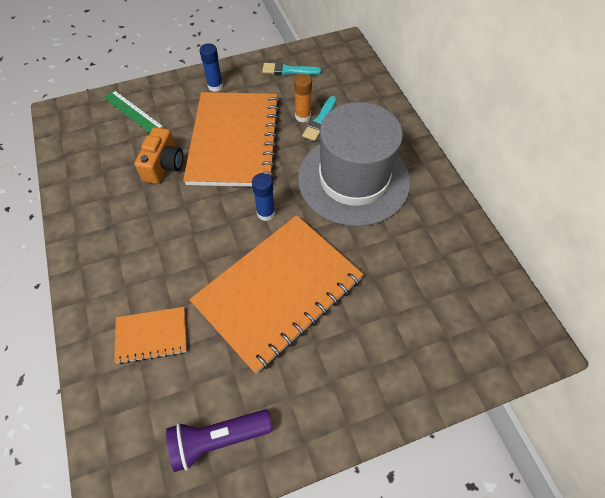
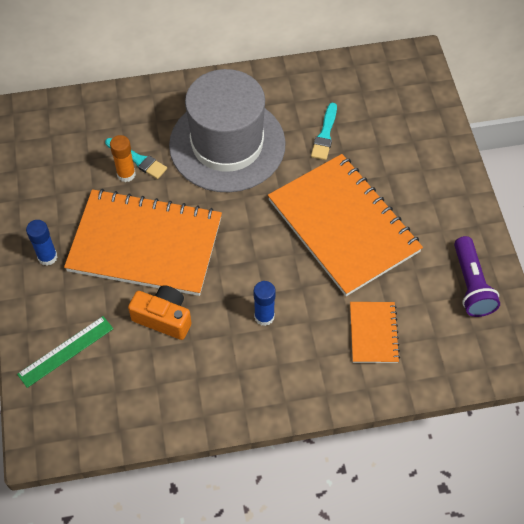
camera: 80 degrees left, 0 degrees up
blue glue stick [252,173,275,221] -> blue glue stick moved to [254,281,276,326]
turquoise brush [262,62,322,75] -> turquoise brush moved to [311,103,337,160]

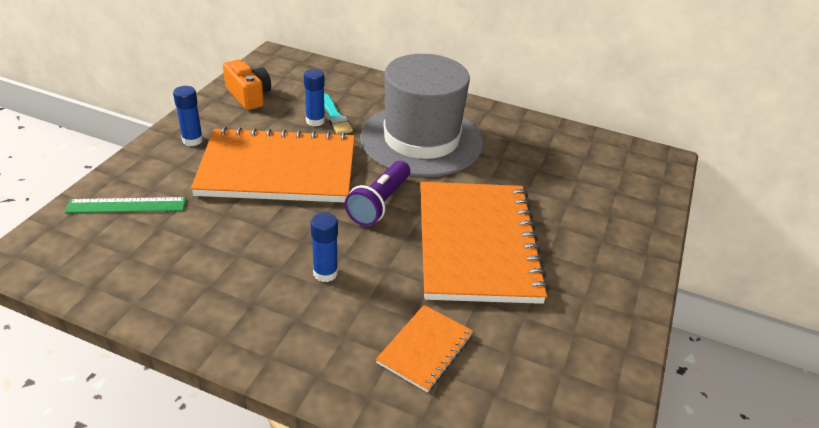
camera: 30 degrees right, 20 degrees down
orange notebook [64,189,222,296] -> orange notebook turned 45 degrees counterclockwise [191,127,355,203]
orange glue stick [110,135,136,182] -> blue glue stick [304,69,325,126]
orange camera [128,285,191,340] -> orange camera moved to [223,60,271,110]
turquoise brush [311,103,337,160] -> none
purple flashlight [454,236,500,317] -> purple flashlight moved to [345,161,410,226]

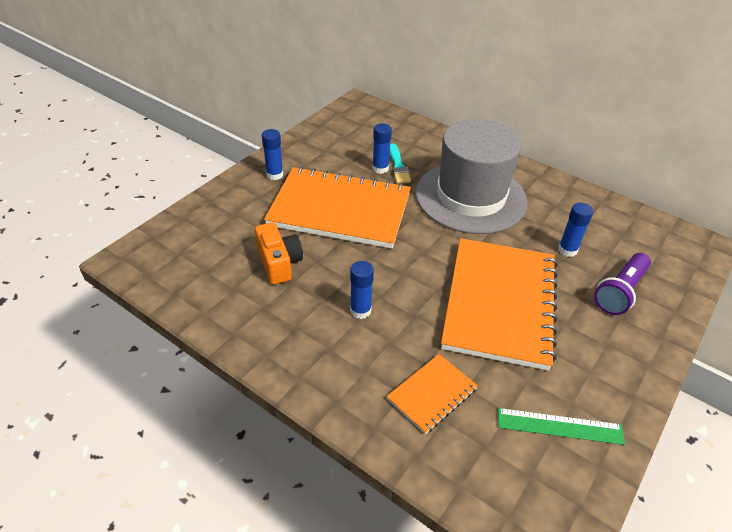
camera: 15 degrees right, 5 degrees up
green ruler [65,197,186,213] -> green ruler moved to [498,408,625,445]
orange camera [223,60,271,110] -> orange camera moved to [255,222,303,285]
purple flashlight [345,161,410,226] -> purple flashlight moved to [594,253,651,315]
none -> blue glue stick [558,203,593,257]

